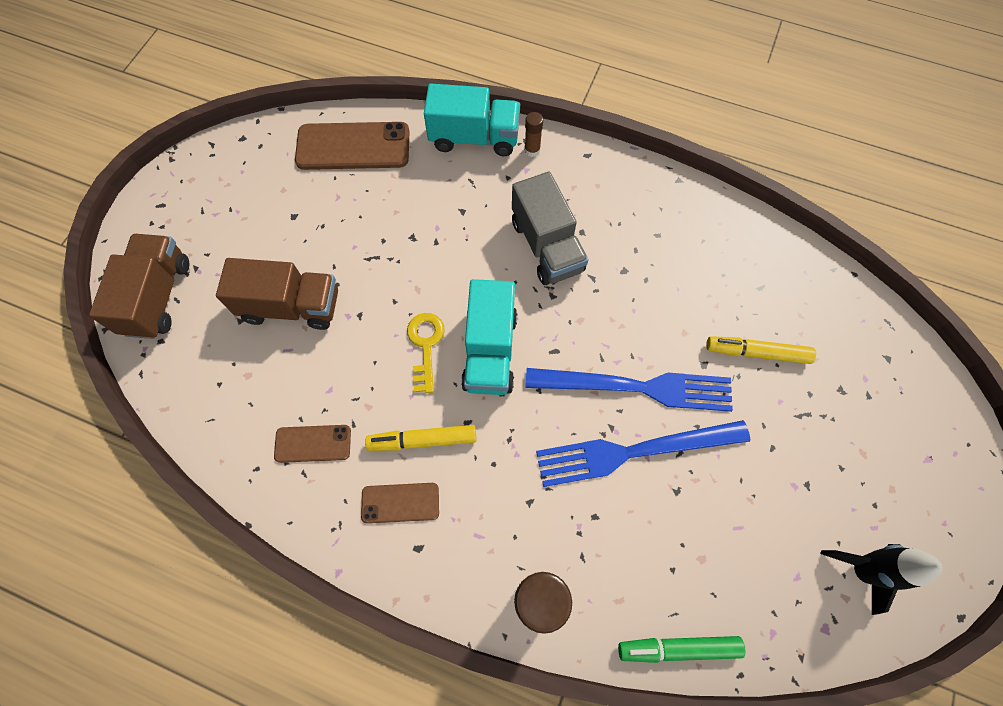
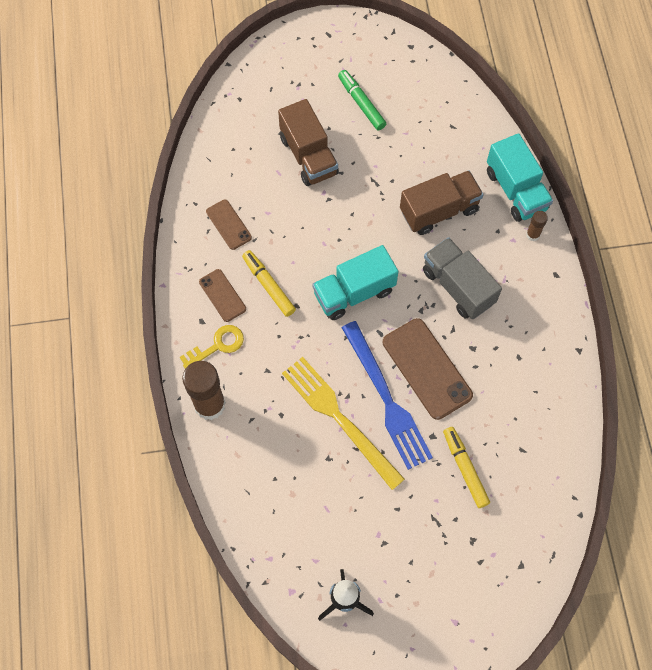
camera: 60 degrees right, 0 degrees up
brown truck [89,234,189,339] -> brown truck moved to [400,170,483,235]
brown phone [295,122,410,170] -> brown phone moved to [383,318,473,420]
yellow key [407,313,445,393] -> yellow key moved to [180,325,244,369]
grey truck [512,172,588,285] -> grey truck turned 105 degrees clockwise [423,237,502,319]
blue fork [536,420,750,487] -> yellow fork [282,357,405,490]
green marker [618,636,745,663] -> green marker moved to [338,70,386,130]

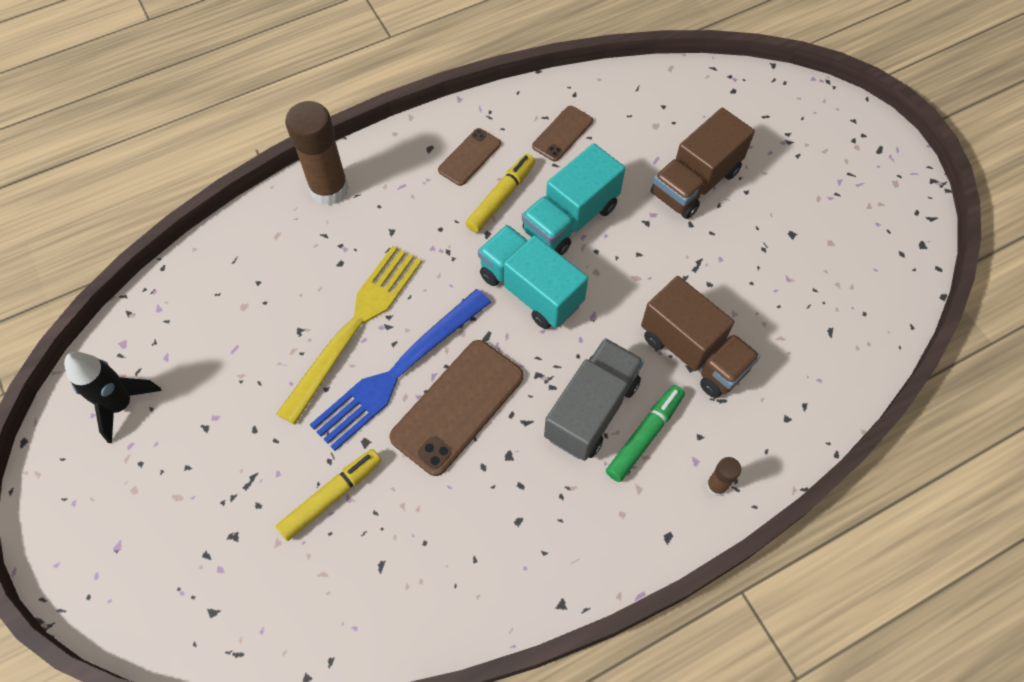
camera: 70 degrees right, 5 degrees down
yellow key [180,325,244,369] -> none
green marker [338,70,386,130] -> green marker moved to [606,385,685,482]
turquoise truck [487,133,553,222] -> turquoise truck moved to [522,143,625,255]

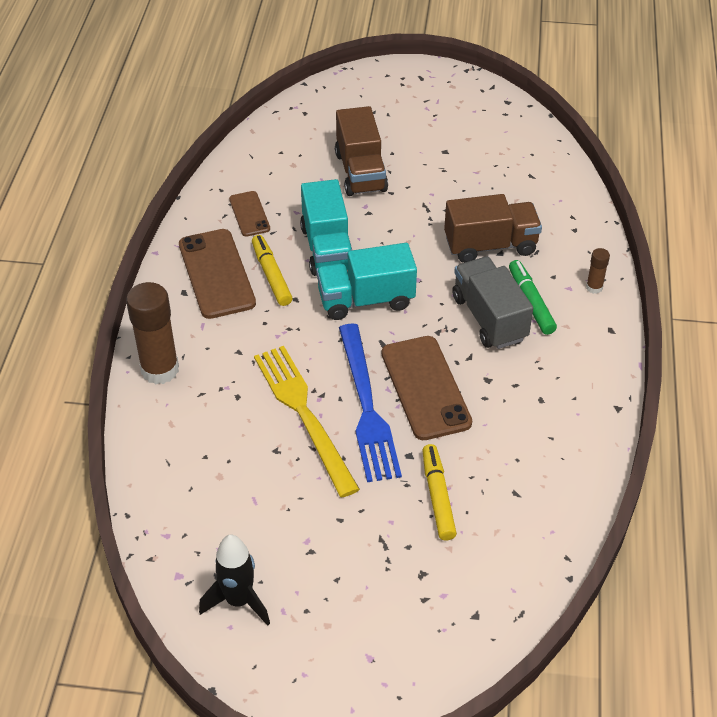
camera: 55 degrees left, 15 degrees down
brown phone [438,128,501,186] -> brown phone [179,229,256,319], size x1.81

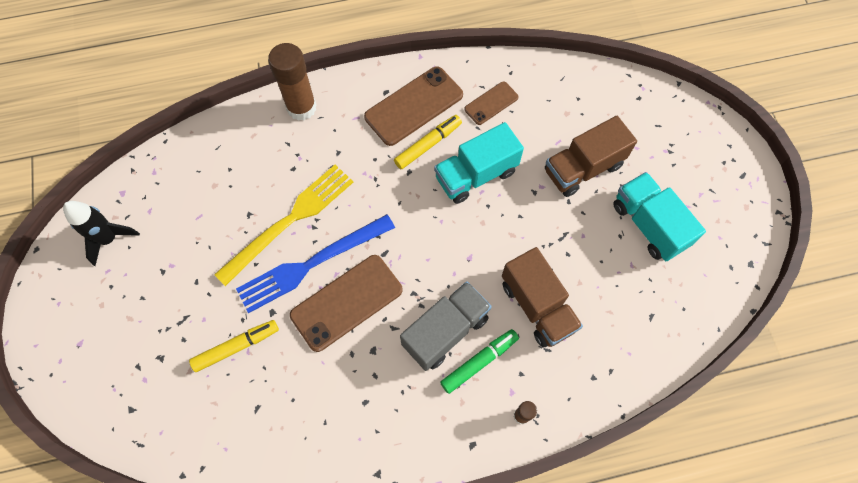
camera: 70 degrees right, 20 degrees up
turquoise truck [316,243,417,320] -> turquoise truck moved to [613,172,706,261]

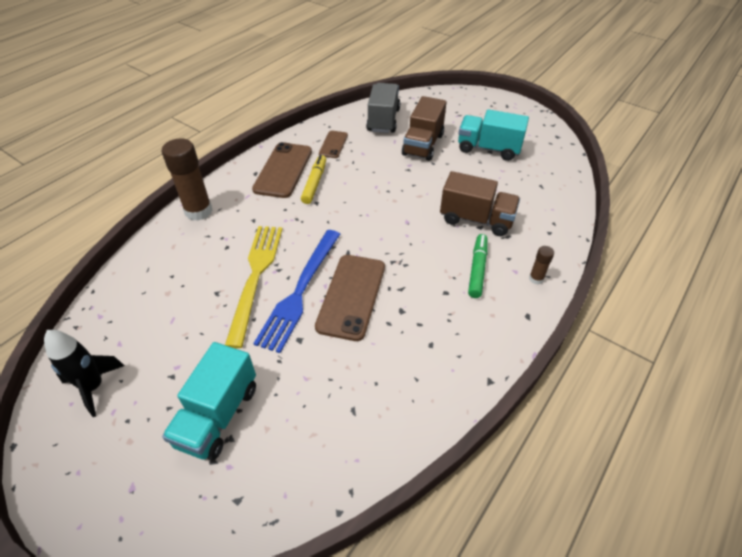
camera: 40 degrees left, 20 degrees down
yellow marker [189,320,279,372] -> none
grey truck [400,281,492,371] -> grey truck moved to [366,83,400,133]
turquoise truck [434,122,524,204] -> turquoise truck moved to [162,342,256,461]

